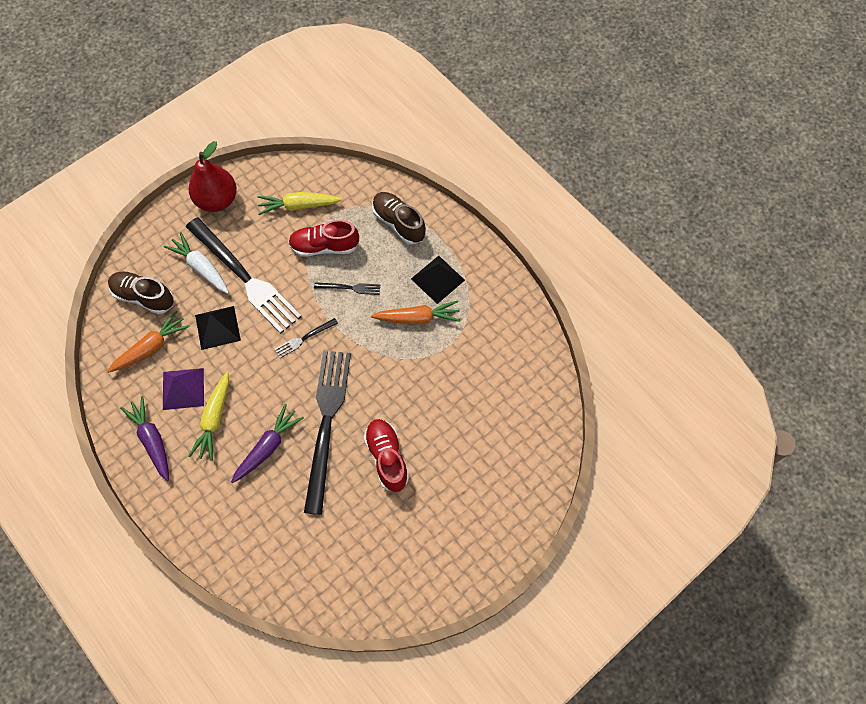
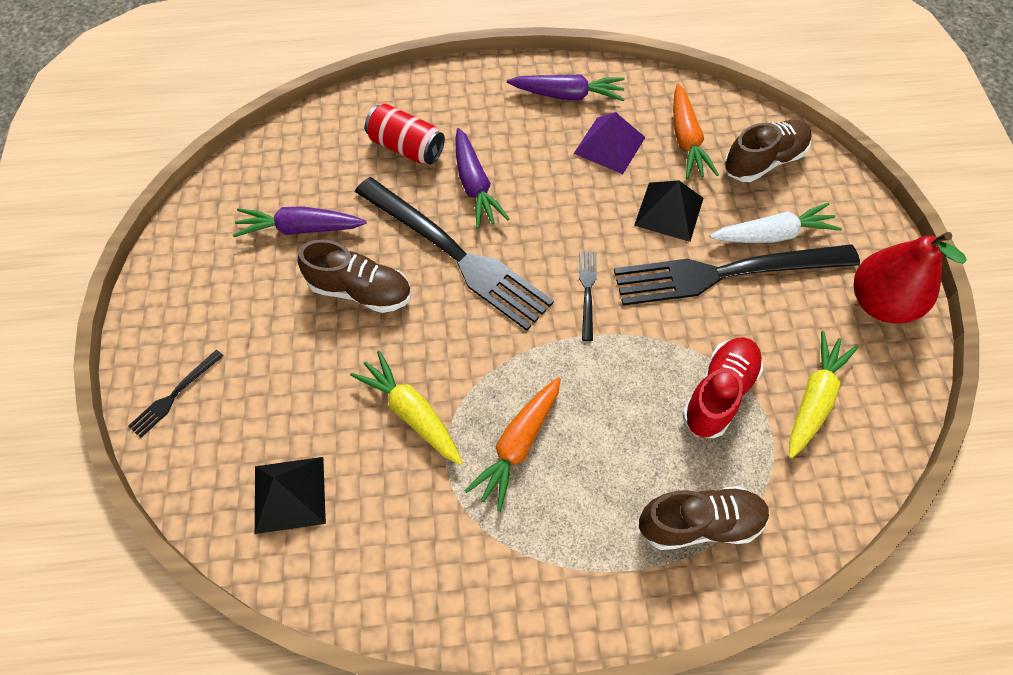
camera: 125 degrees right, 5 degrees down
yellow carrot [189,372,229,461] -> yellow carrot moved to [350,351,463,465]
black fork [314,282,380,295] -> black fork moved to [128,350,223,438]
red shoe [364,419,409,492] -> brown shoe [298,240,411,313]
black pyramid [411,256,465,304] -> black pyramid moved to [255,457,326,534]
none -> purple carrot [233,206,366,237]
none -> red can [365,104,445,165]

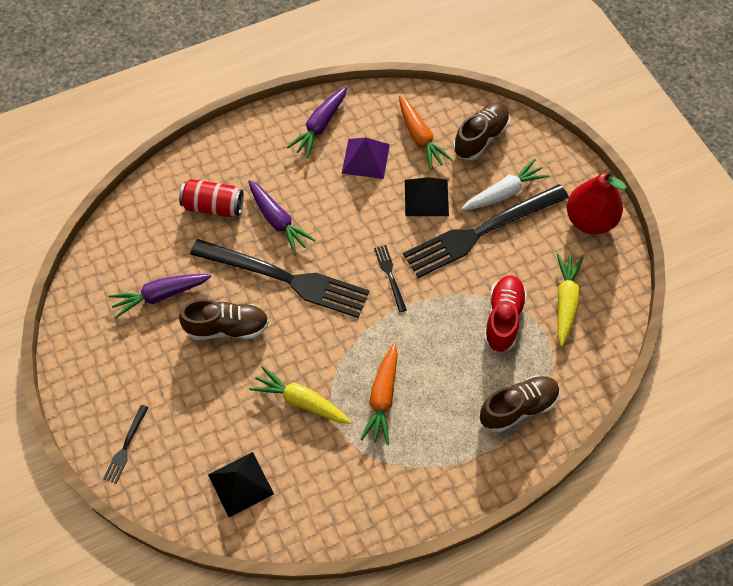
camera: 20 degrees left, 0 degrees up
purple carrot [507,74,625,101] -> purple carrot turned 135 degrees clockwise [287,87,347,158]

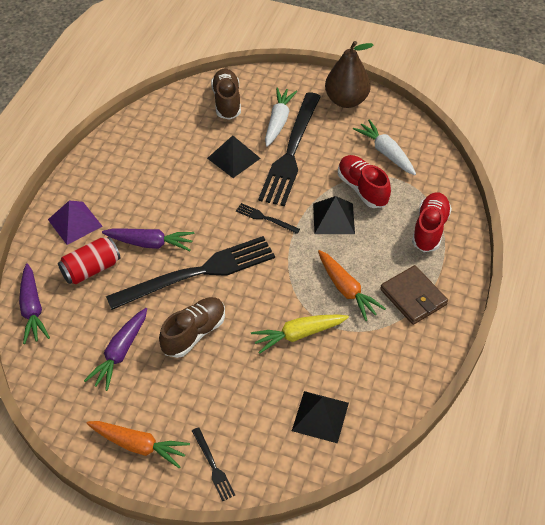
camera: 45 degrees left, 10 degrees down
purple carrot [287,87,347,158] -> purple carrot moved to [19,263,50,344]
purple pyramid [342,137,390,179] -> purple pyramid moved to [48,200,103,245]
orange carrot [399,95,453,170] -> orange carrot moved to [86,421,190,468]
brown shoe [480,375,560,433] -> red shoe [412,192,452,252]
yellow carrot [557,253,584,346] -> white carrot [353,119,416,175]
red pear [567,171,627,234] -> brown pear [325,41,373,108]
none -> black pyramid [313,196,355,234]
none -> brown wallet [380,265,448,325]

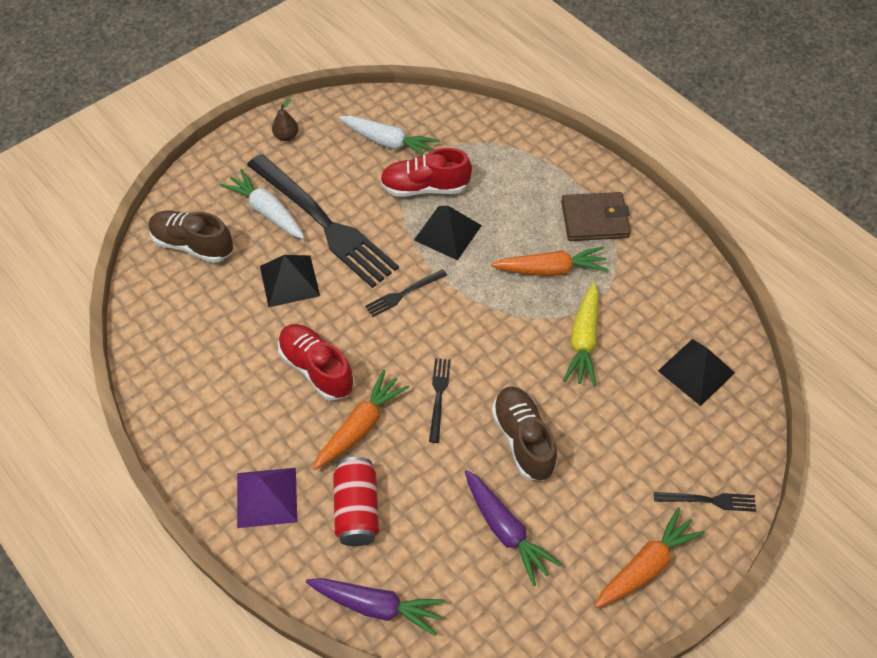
camera: 60 degrees left, 5 degrees up
purple carrot [102,228,194,251] -> orange carrot [313,370,409,470]
black fork [106,236,275,310] -> black fork [429,358,451,443], size x0.42
brown pear [325,41,373,108] -> brown pear [272,99,298,141], size x0.45
white carrot [353,119,416,175] -> white carrot turned 150 degrees counterclockwise [339,116,440,155]
red shoe [412,192,452,252] -> red shoe moved to [278,324,354,401]

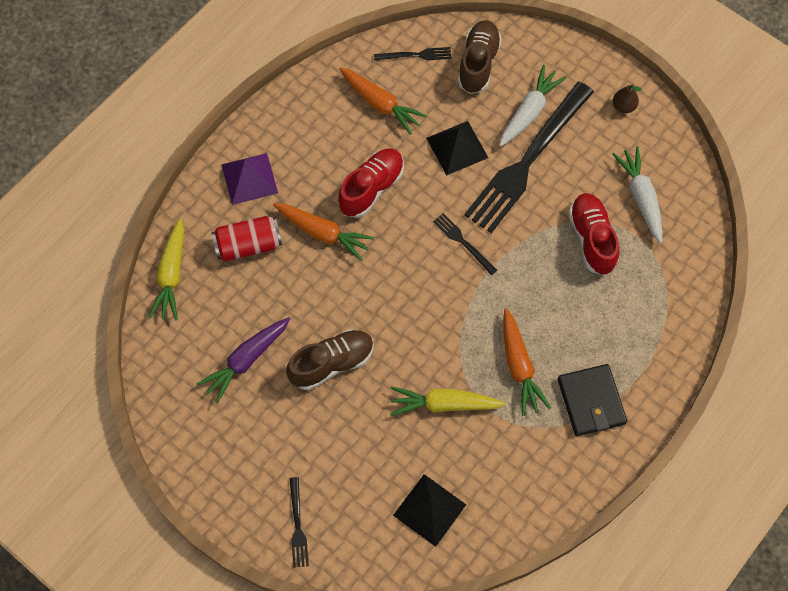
camera: 80 degrees right, 10 degrees up
purple carrot [306,578,446,636] -> yellow carrot [148,218,184,320]
white carrot [339,116,440,155] -> white carrot turned 150 degrees clockwise [612,147,662,243]
black pyramid [414,206,482,260] -> none
black fork [429,358,451,443] -> black fork moved to [374,47,451,61]
brown wallet [561,192,631,241] -> black wallet [558,364,627,436]
orange carrot [595,507,705,608] -> orange carrot moved to [339,67,427,135]

